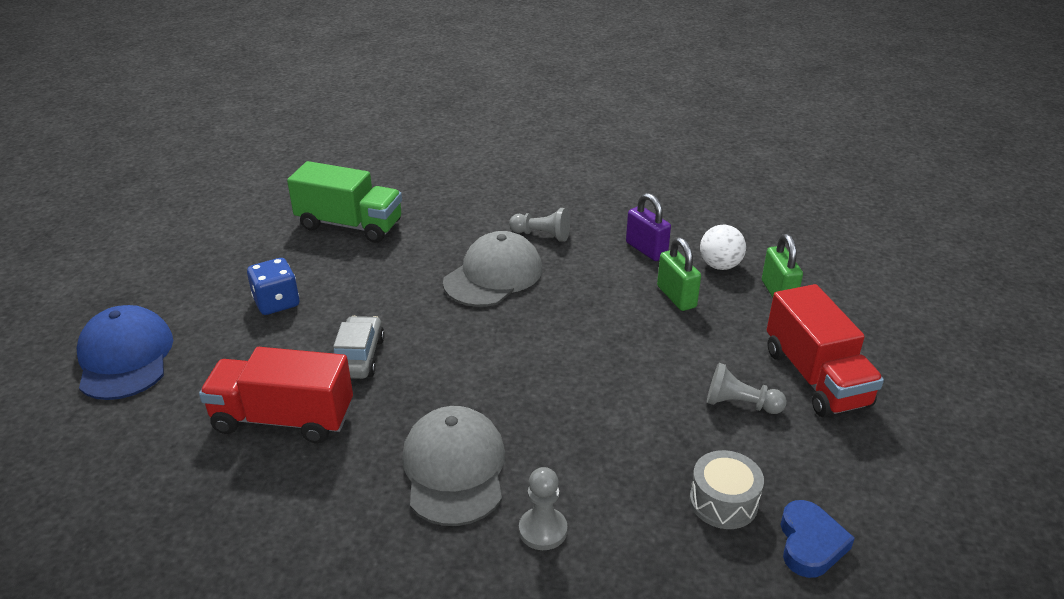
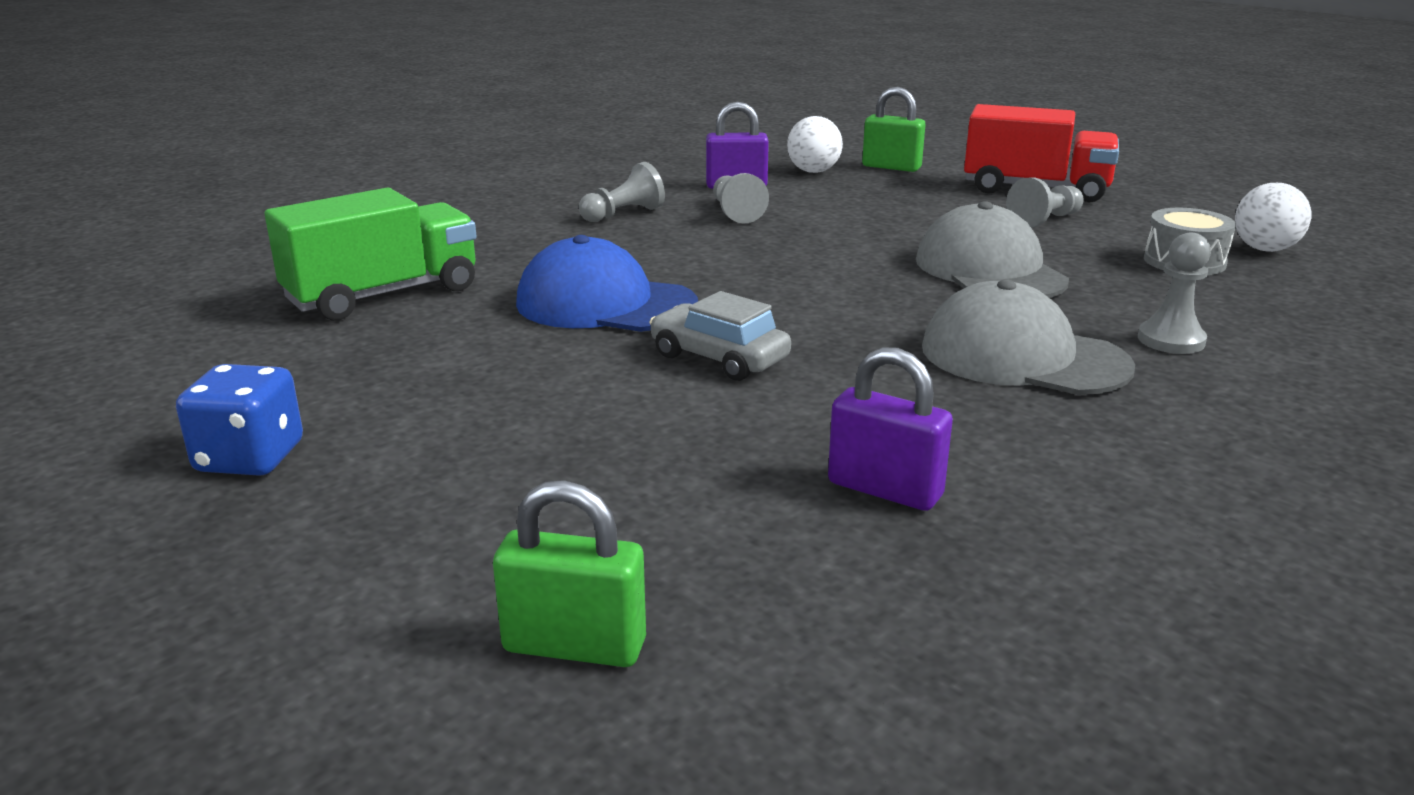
camera: 55 degrees left, 10 degrees down
blue cap [77,305,173,400] -> blue cap moved to [516,235,698,332]
red truck [199,347,353,443] -> none
blue dice [247,258,299,315] -> blue dice moved to [176,364,303,476]
grey cap [443,231,542,307] -> grey cap moved to [916,201,1069,298]
green padlock [657,237,701,311] -> green padlock moved to [493,480,646,667]
blue heart [781,500,855,578] -> white ball [1235,183,1311,252]
none -> grey pawn [713,173,769,224]
none -> purple padlock [828,347,953,511]

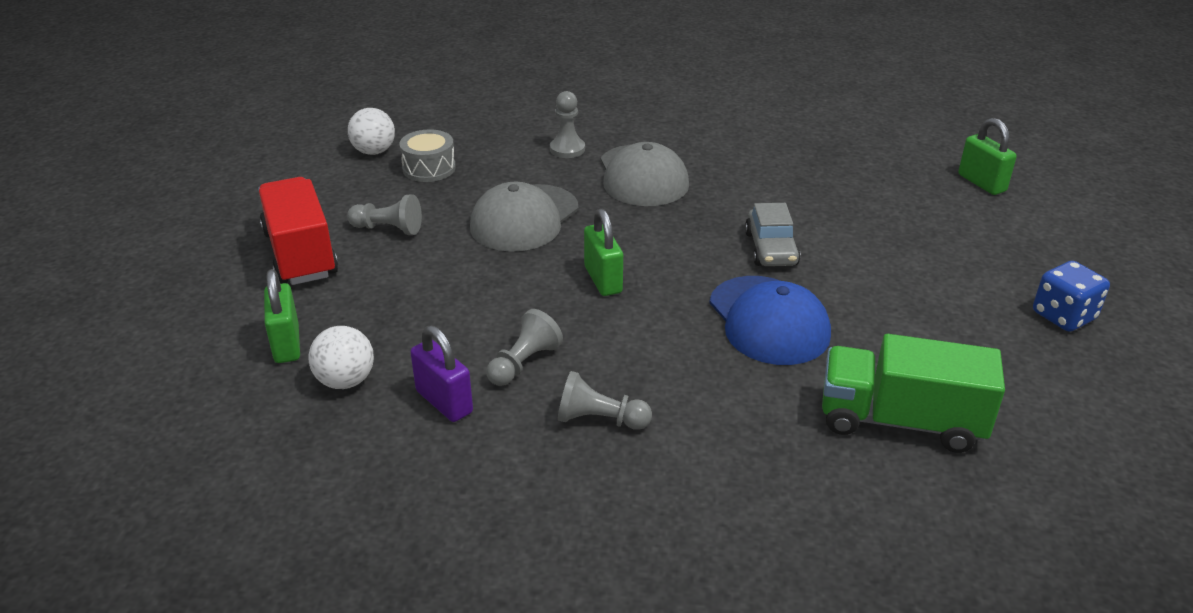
camera: 130 degrees left, 10 degrees up
purple padlock [828,347,953,511] -> none
none -> green padlock [584,209,623,296]

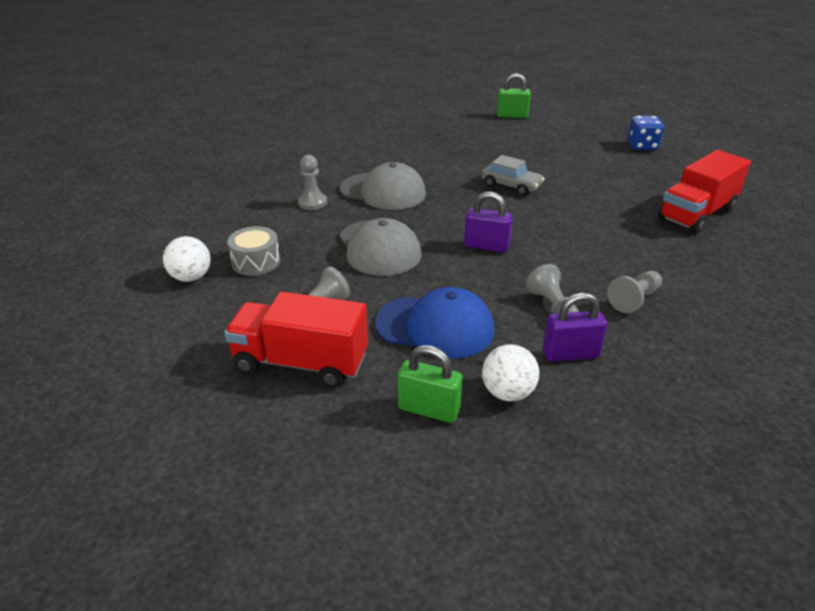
camera: 55 degrees left, 0 degrees up
green padlock [584,209,623,296] -> purple padlock [464,192,513,253]
blue cap [709,276,831,365] -> blue cap moved to [375,287,494,359]
green truck [822,334,1005,453] -> red truck [658,150,751,234]

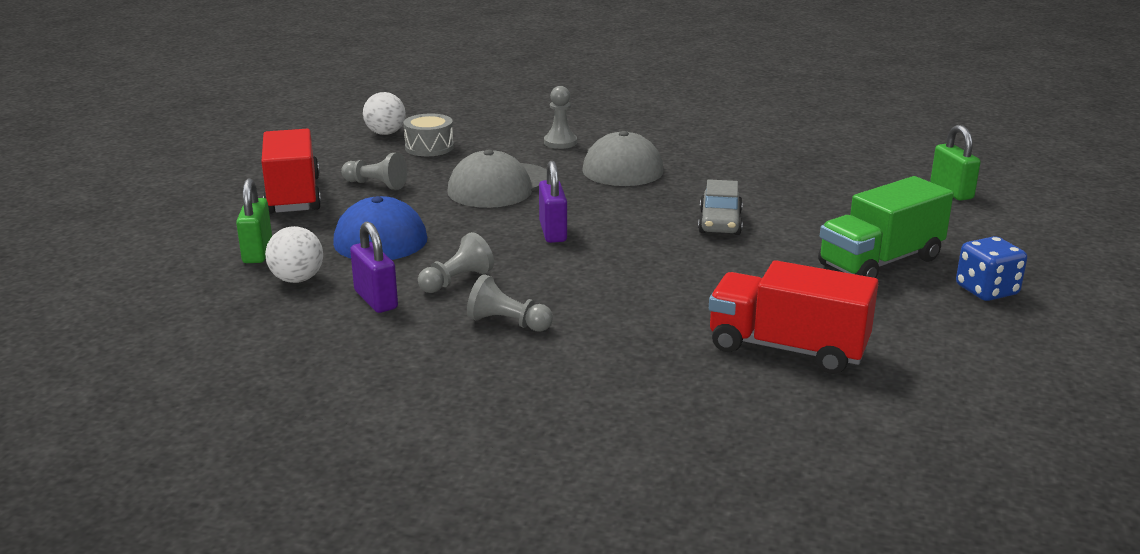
camera: 65 degrees right, 10 degrees down
none -> green truck [818,176,954,278]

